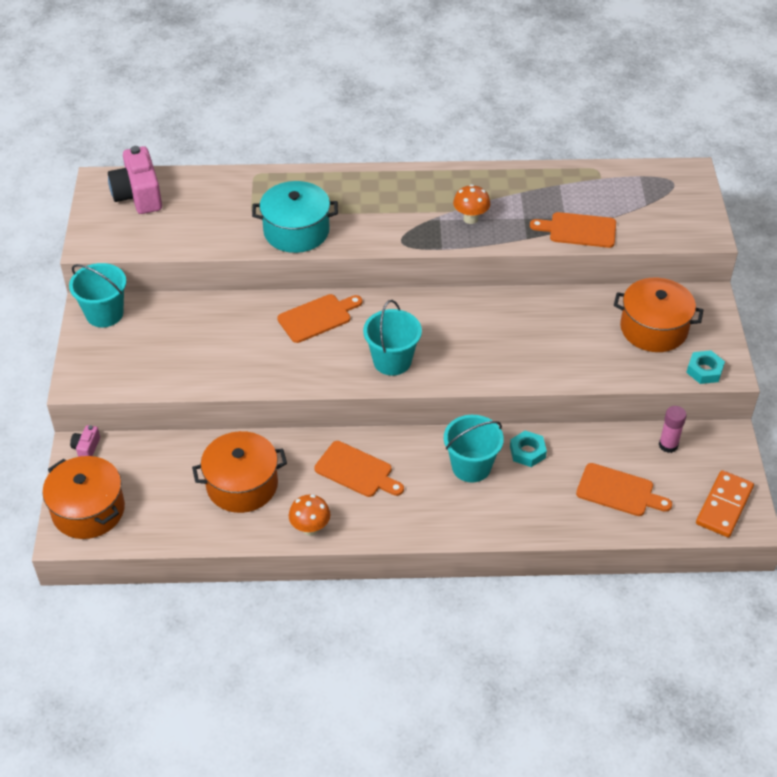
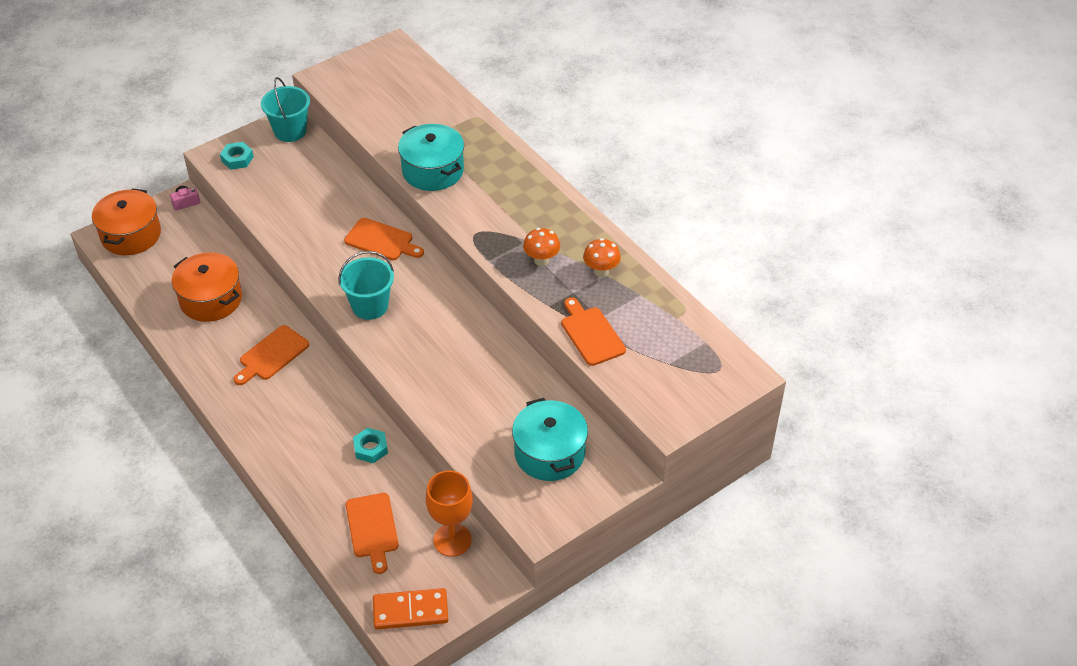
camera: 55 degrees right, 0 degrees up
pink camera [108,146,162,214] -> none
orange mushroom [289,494,330,536] -> orange mushroom moved to [583,238,621,277]
orange cutting board [314,441,404,497] -> orange cutting board turned 45 degrees clockwise [234,325,309,385]
turquoise bucket [444,415,504,482] -> none
orange pot [614,278,703,352] -> turquoise pot [512,398,588,481]
pink glue stick [659,406,687,453] -> orange goblet [426,471,473,557]
turquoise nut [686,350,725,384] -> turquoise nut moved to [220,142,254,170]

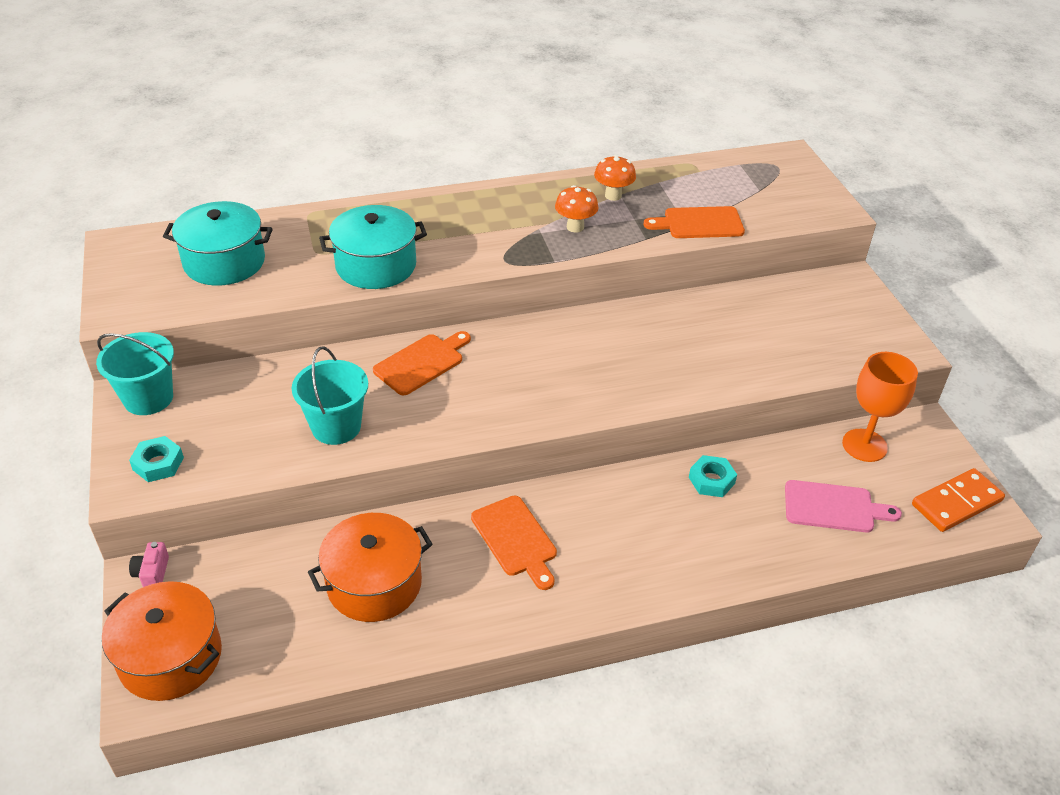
camera: 70 degrees left, 5 degrees down
turquoise bucket [338,251,394,320] -> turquoise bucket moved to [292,346,368,445]
orange cutting board [346,493,399,574] -> pink cutting board [785,480,902,532]
orange domino [373,588,448,630] -> orange domino turned 45 degrees clockwise [912,468,1005,532]
turquoise pot [512,398,588,481] -> turquoise pot moved to [163,201,273,286]

